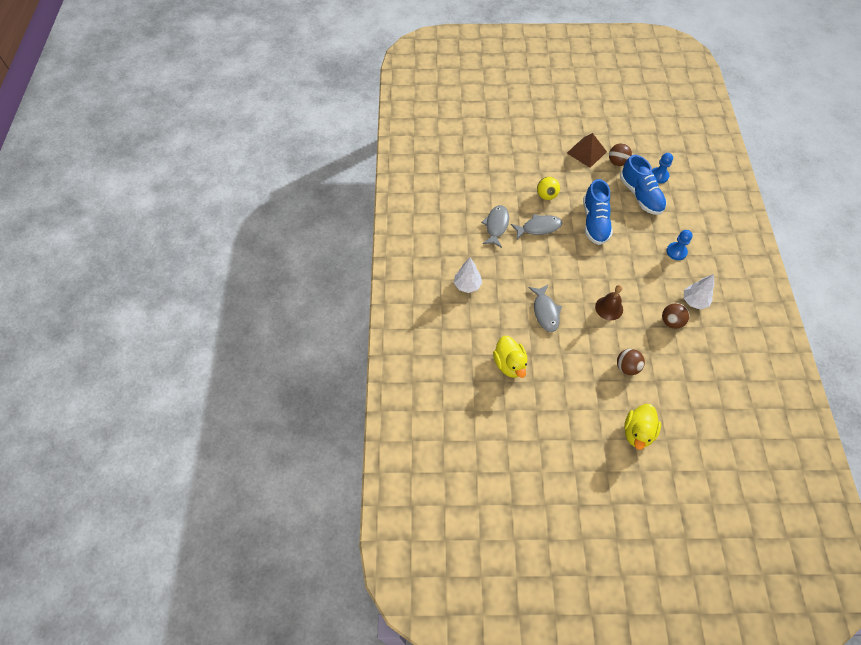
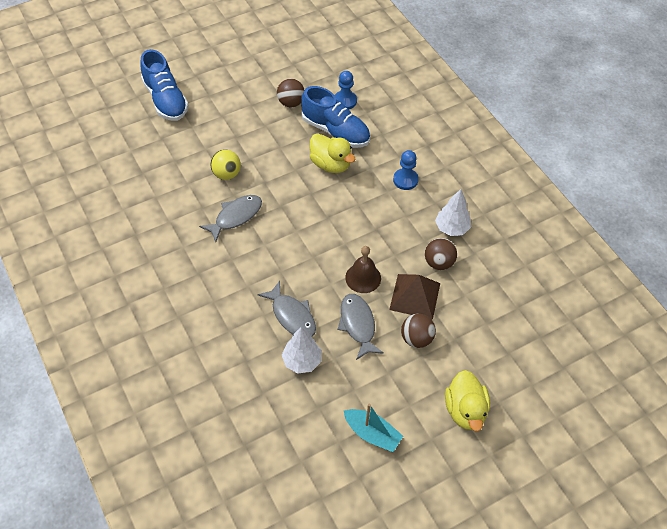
camera: 30 degrees left, 5 degrees down
white tree [454,258,482,293] -> white tree moved to [282,327,321,374]
grey fish [481,205,509,248] -> grey fish moved to [337,294,384,360]
yellow duck [493,336,527,378] -> yellow duck moved to [309,134,356,173]
brown pyramid [567,133,607,168] -> brown pyramid moved to [389,274,440,320]
blue shoe [583,179,613,245] -> blue shoe moved to [140,49,189,121]
none -> turquoise boat [344,403,403,452]

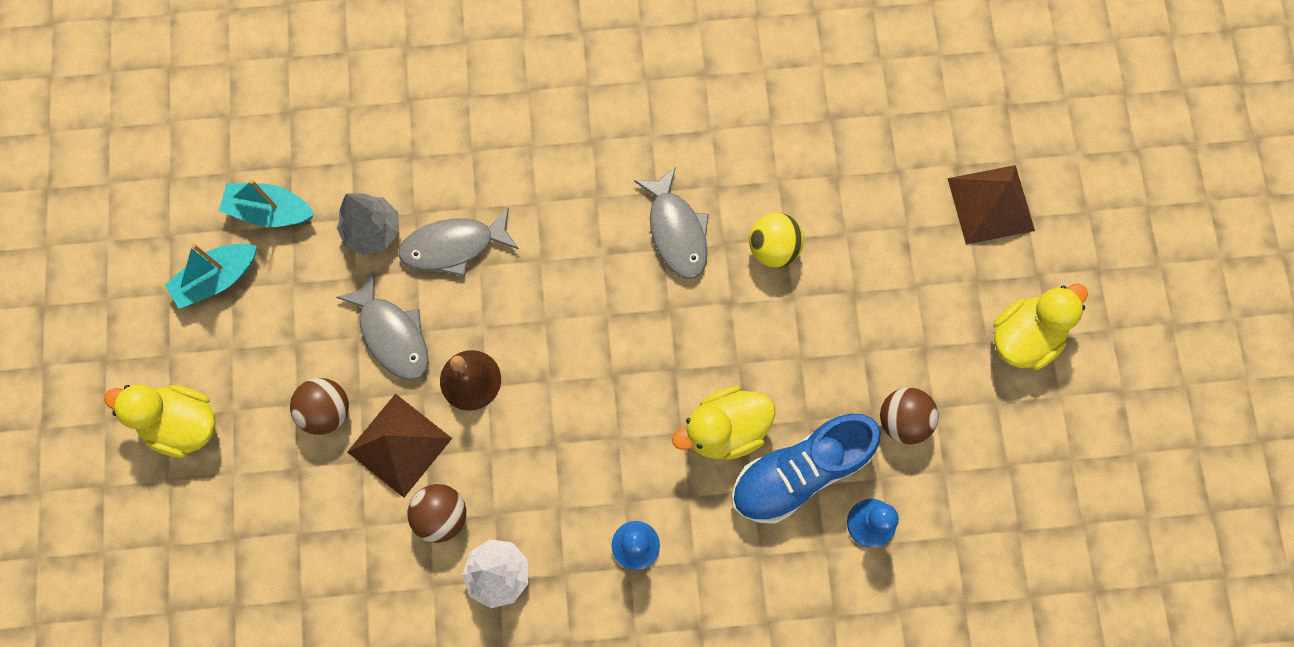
camera: 115 degrees right, 20 degrees up
blue shoe [140,49,189,121] -> brown pyramid [947,165,1035,244]
white tree [282,327,321,374] -> grey tree [337,193,399,255]
grey fish [337,294,384,360] -> grey fish turned 45 degrees clockwise [336,271,429,380]
none -> turquoise boat [219,179,314,227]
none -> yellow duck [994,284,1088,370]

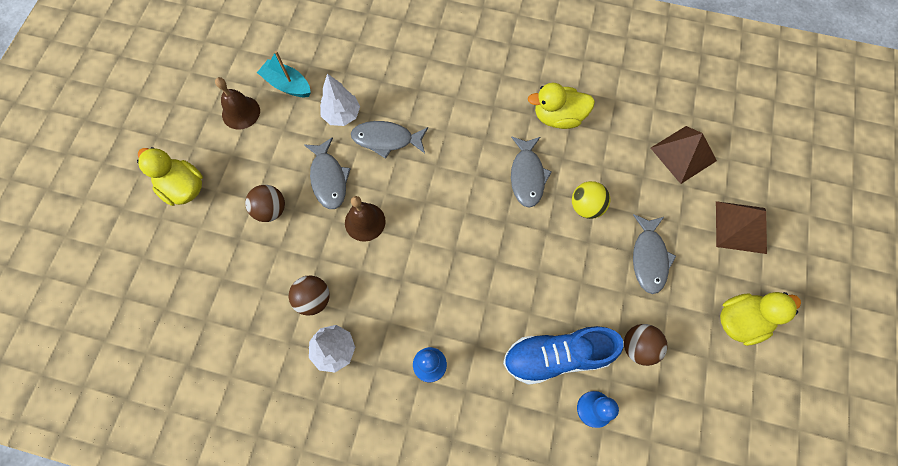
camera: 20 degrees right, 5 degrees down
turquoise boat [165,243,257,309] -> brown bell [215,77,260,130]
grey tree [337,193,399,255] -> white tree [320,74,360,126]
brown pyramid [347,393,452,498] -> brown pyramid moved to [651,126,717,184]
yellow duck [672,386,775,460] -> yellow duck moved to [528,83,595,129]
none -> grey fish [633,214,676,294]

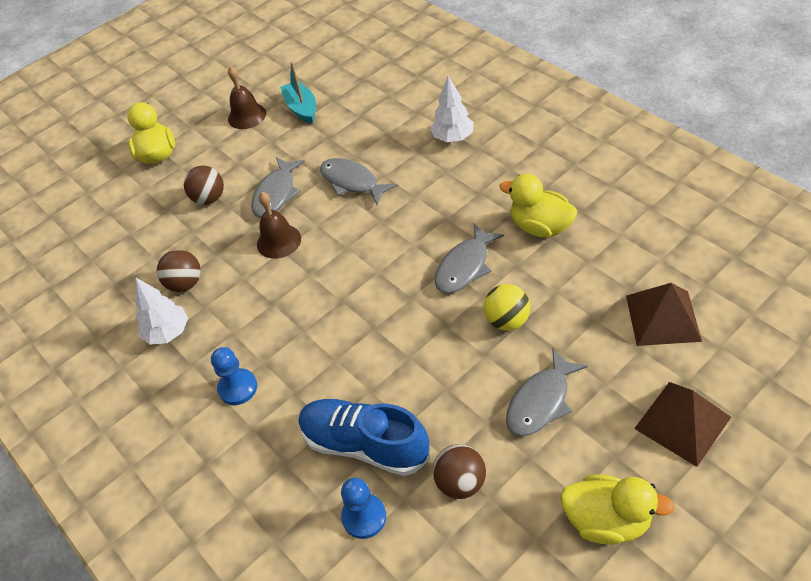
camera: 40 degrees right, 20 degrees down
white tree [320,74,360,126] -> white tree moved to [430,76,474,142]

